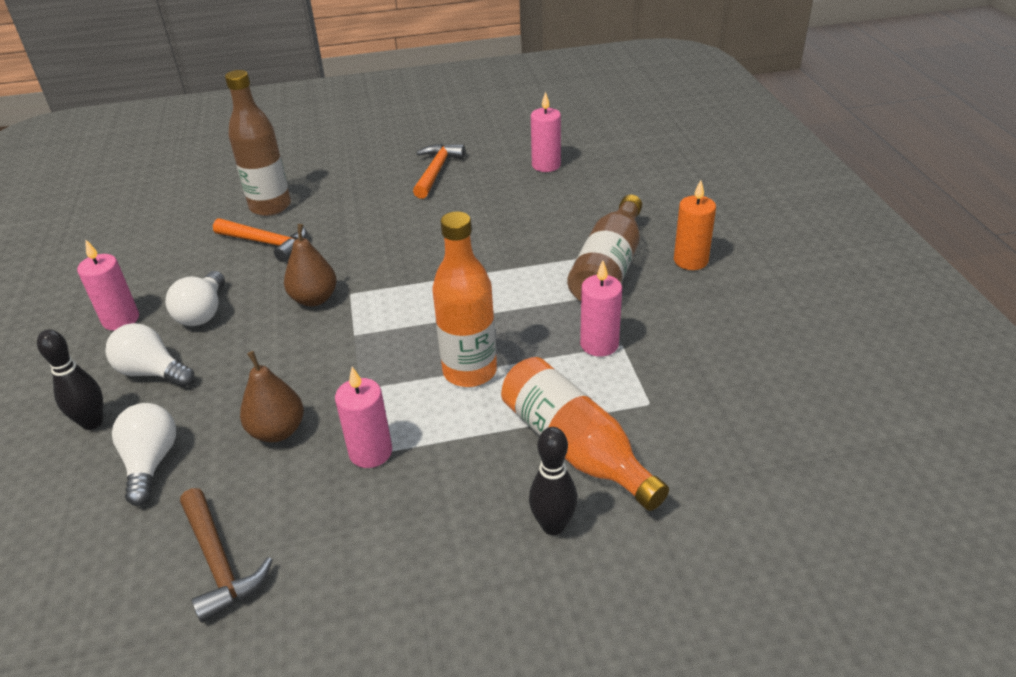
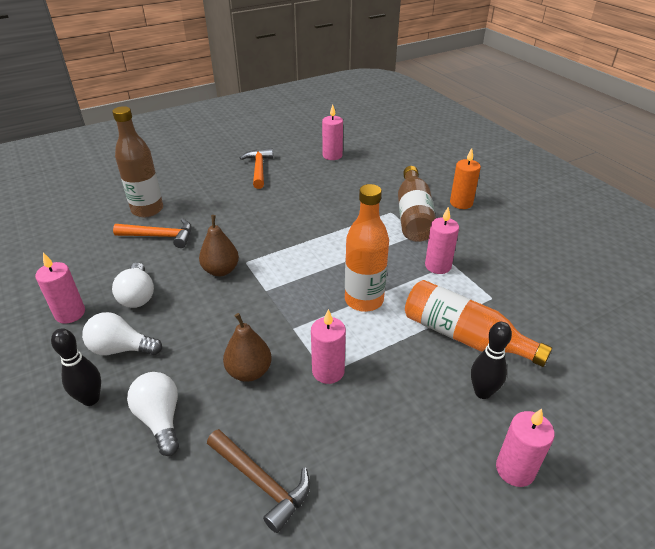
camera: 20 degrees left, 0 degrees up
none -> pink candle [496,408,555,487]

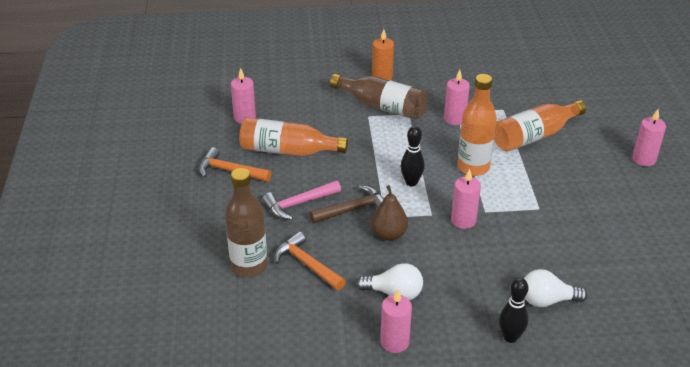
camera: 65 degrees left, 0 degrees up
white light bulb [82,312,162,355] -> none
orange hammer [113,218,192,248] -> orange hammer turned 75 degrees counterclockwise [274,232,346,290]
brown hammer [207,429,310,533] -> brown hammer moved to [309,185,384,223]
brown pear [223,313,271,382] -> none
pink candle [311,309,346,384] -> pink candle moved to [451,169,481,229]
black bowling pin [471,322,512,399] -> black bowling pin moved to [401,126,425,186]
none -> orange bottle [239,118,348,156]
none -> pink hammer [263,180,341,220]

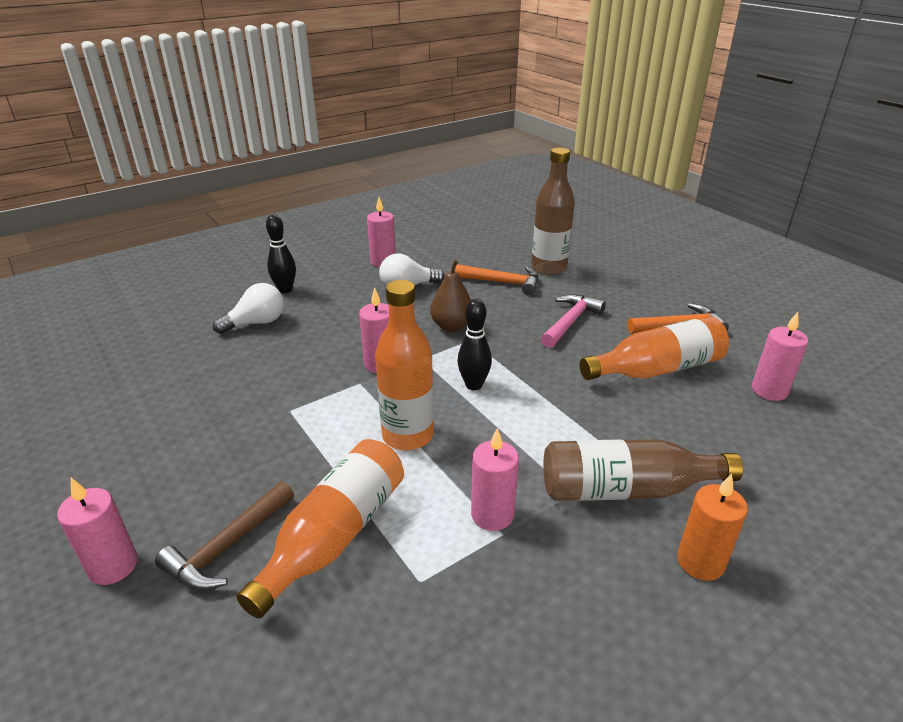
camera: 150 degrees right, 5 degrees down
brown hammer [309,185,384,223] -> brown hammer moved to [155,481,294,591]

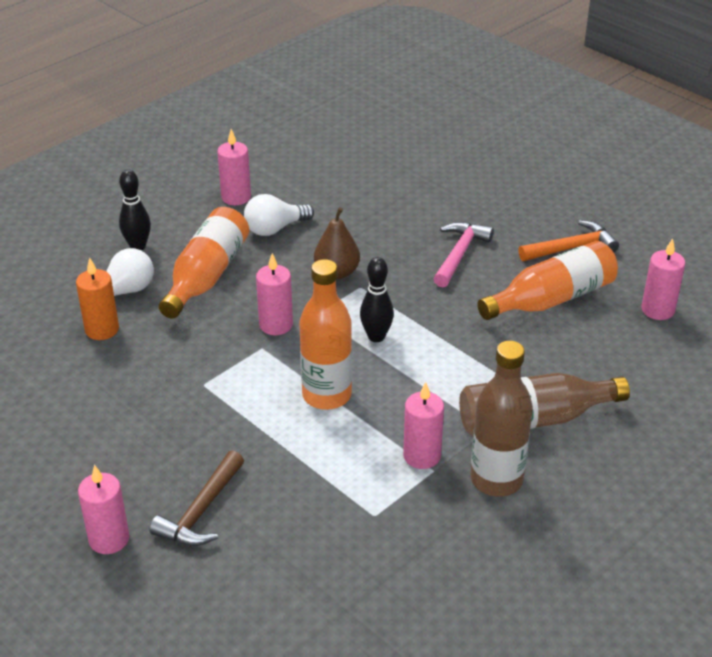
camera: 10 degrees left, 5 degrees up
orange bottle [237,439,404,618] -> orange bottle moved to [159,207,249,318]
orange hammer [455,264,539,295] -> none
brown bottle [531,147,575,275] -> brown bottle moved to [470,341,533,497]
orange candle [677,474,748,581] -> orange candle moved to [76,257,119,340]

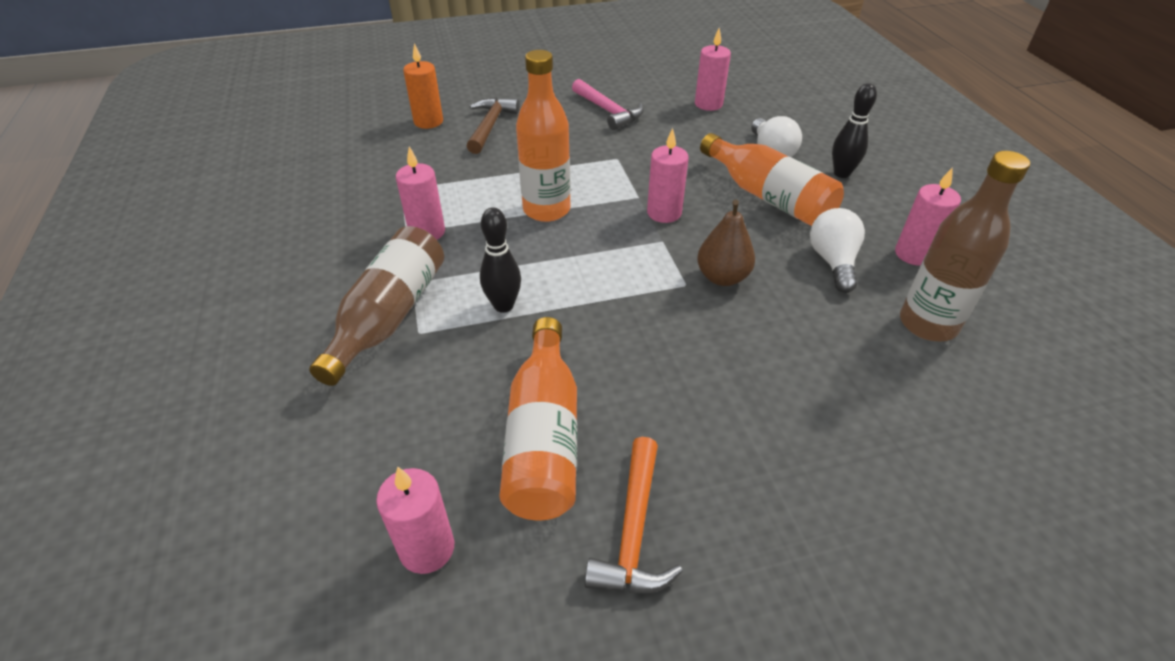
camera: 120 degrees right, 5 degrees up
orange candle [76,257,119,340] -> orange candle moved to [403,43,443,129]
pink candle [78,464,129,554] -> pink candle moved to [695,28,731,111]
brown hammer [149,451,244,546] -> brown hammer turned 45 degrees clockwise [467,97,520,154]
black bowling pin [360,257,394,342] -> black bowling pin moved to [480,207,521,313]
pink hammer [433,222,494,287] -> pink hammer moved to [572,79,644,130]
brown bottle [470,341,533,497] -> brown bottle moved to [900,151,1030,341]

